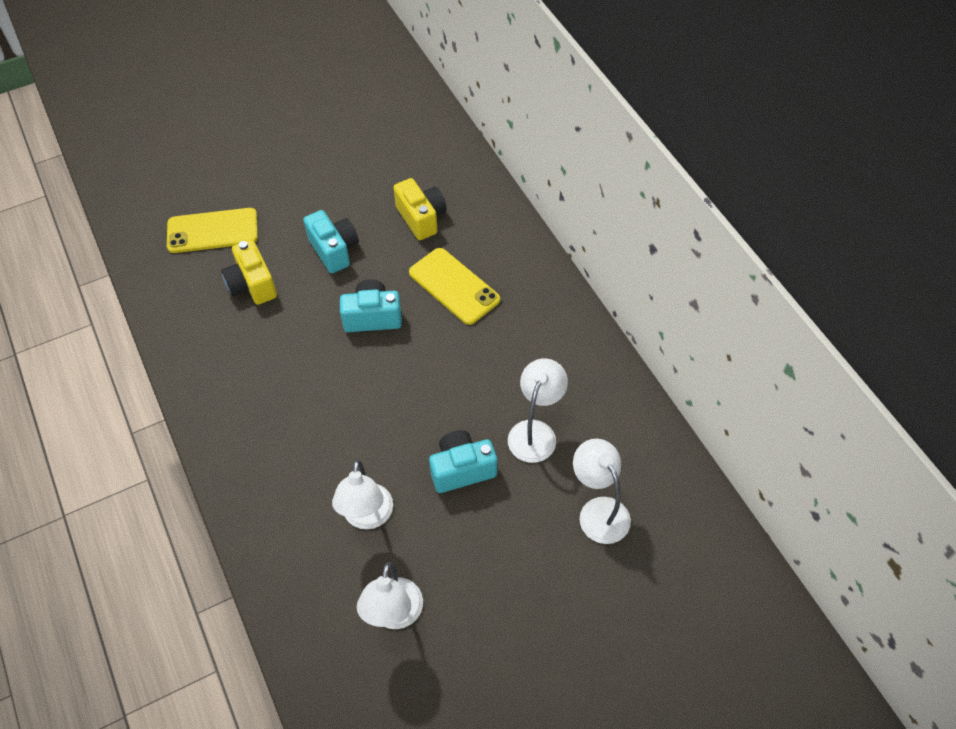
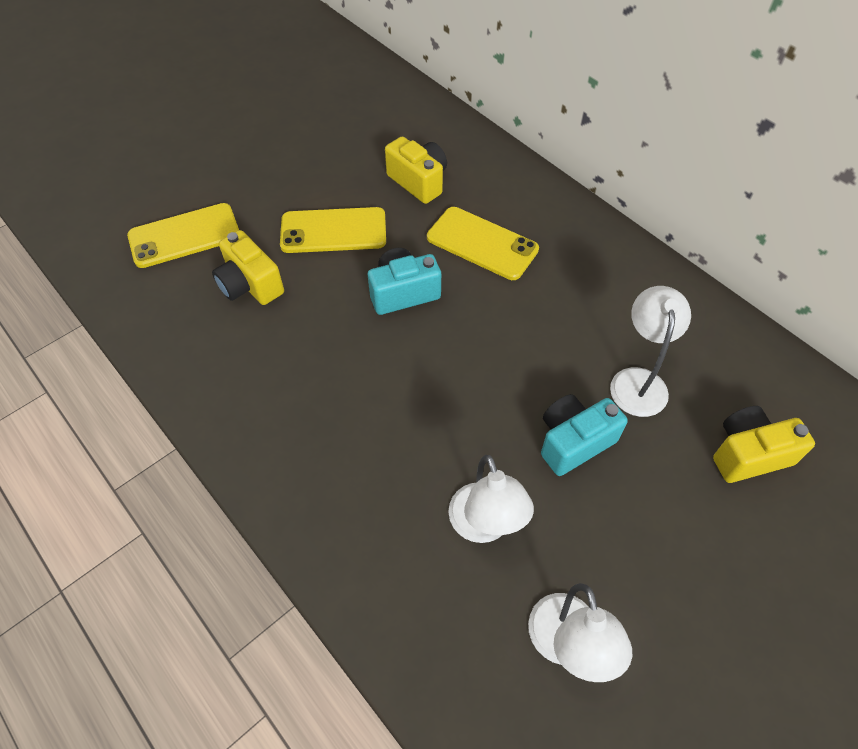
camera: 15 degrees left, 0 degrees up
turquoise camera [303,210,359,273] -> yellow phone [280,207,386,253]
white lamp [573,439,631,544] -> yellow camera [713,406,815,483]

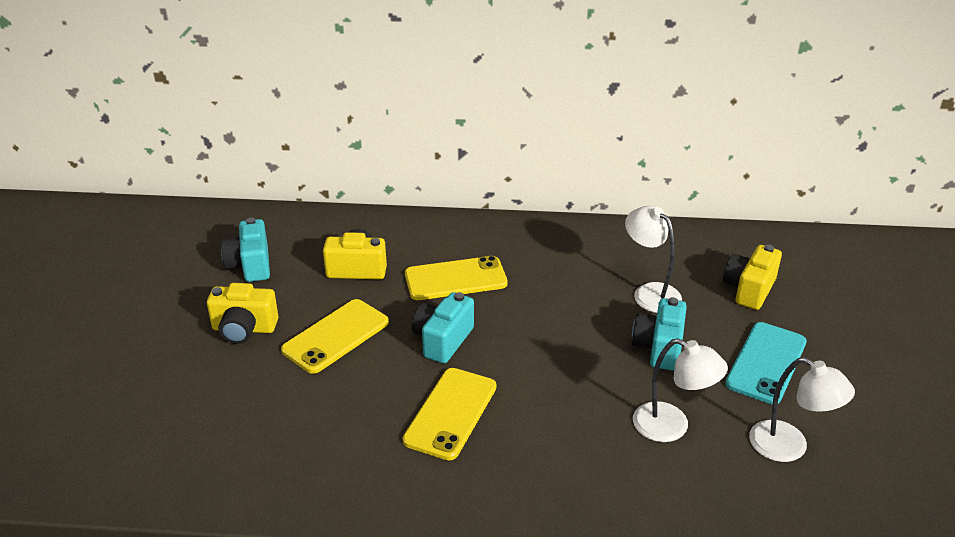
camera: 45 degrees left, 20 degrees down
yellow phone [127,203,239,268] -> yellow phone moved to [403,368,497,460]
yellow camera [212,230,284,305] -> yellow camera moved to [207,283,278,344]
none -> turquoise camera [221,218,270,282]
none -> turquoise phone [725,322,807,405]

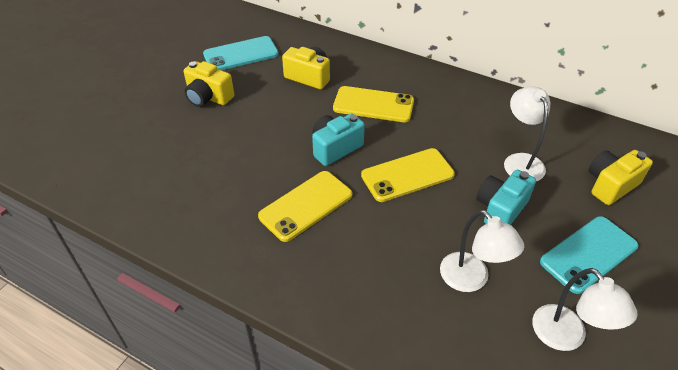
camera: 25 degrees right, 10 degrees up
turquoise camera [221,218,270,282] -> turquoise phone [203,36,279,70]
yellow phone [281,299,389,374] -> yellow phone moved to [361,148,455,202]

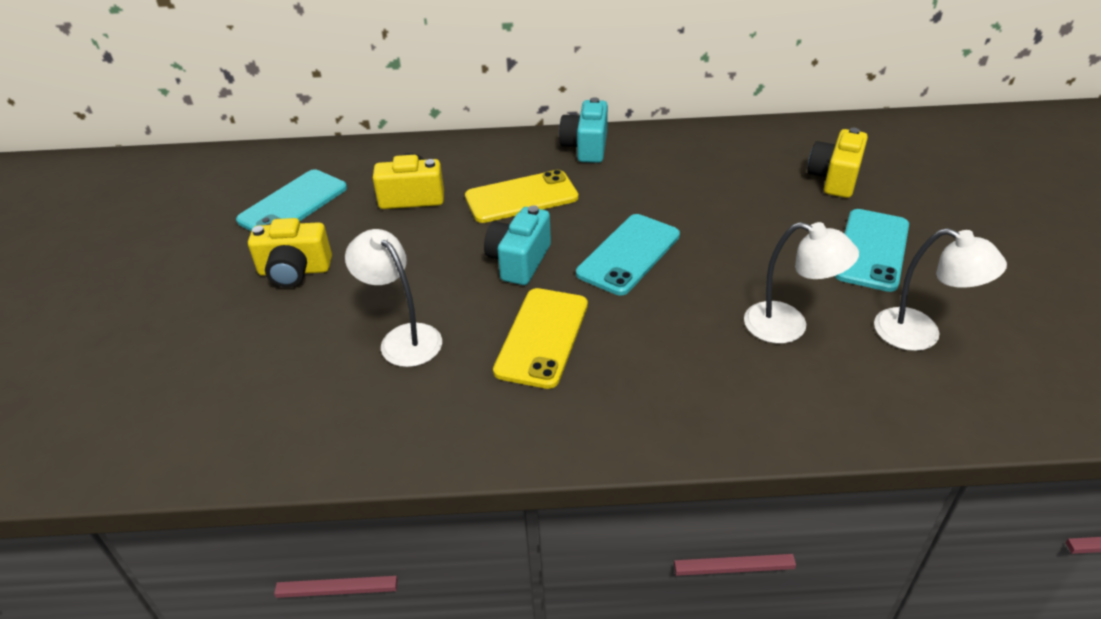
camera: 30 degrees left, 5 degrees down
yellow phone [361,148,455,202] -> turquoise phone [576,214,680,295]
turquoise camera [476,170,536,225] -> turquoise camera moved to [559,97,608,163]
white lamp [504,86,550,181] -> white lamp moved to [345,229,442,367]

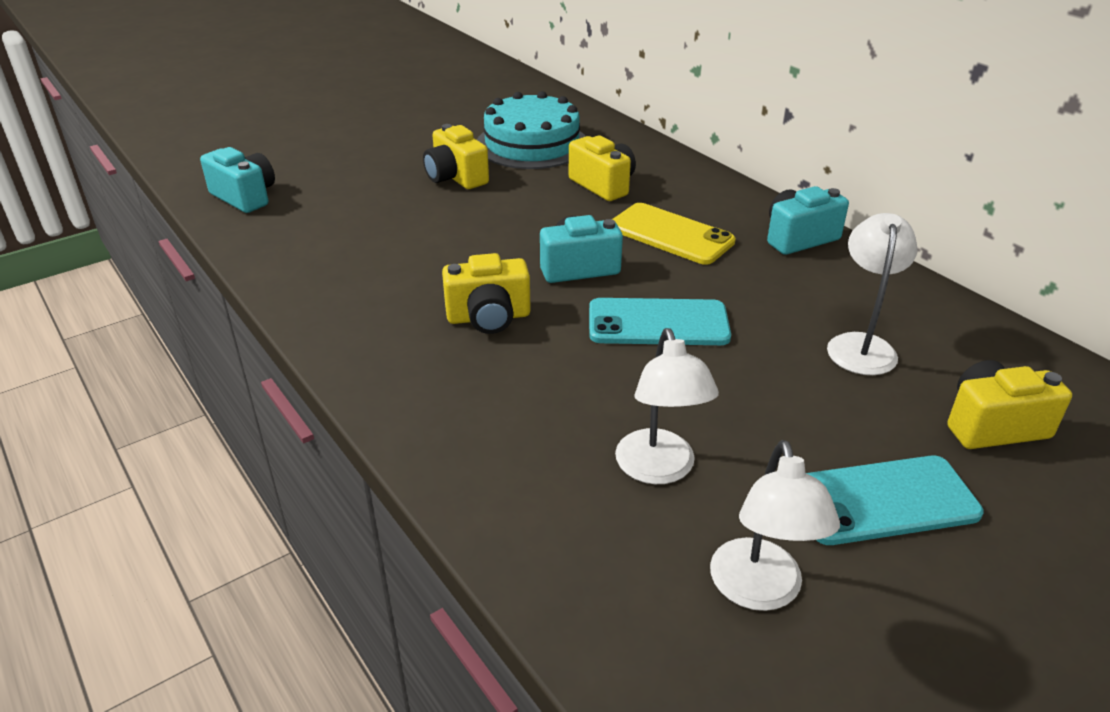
camera: 55 degrees right, 5 degrees down
turquoise phone [236,169,347,231] -> turquoise cake [477,91,586,169]
white lamp [345,229,442,367] -> white lamp moved to [827,213,918,375]
yellow phone [493,288,588,389] -> yellow camera [442,253,531,334]
none -> turquoise camera [200,147,275,213]

